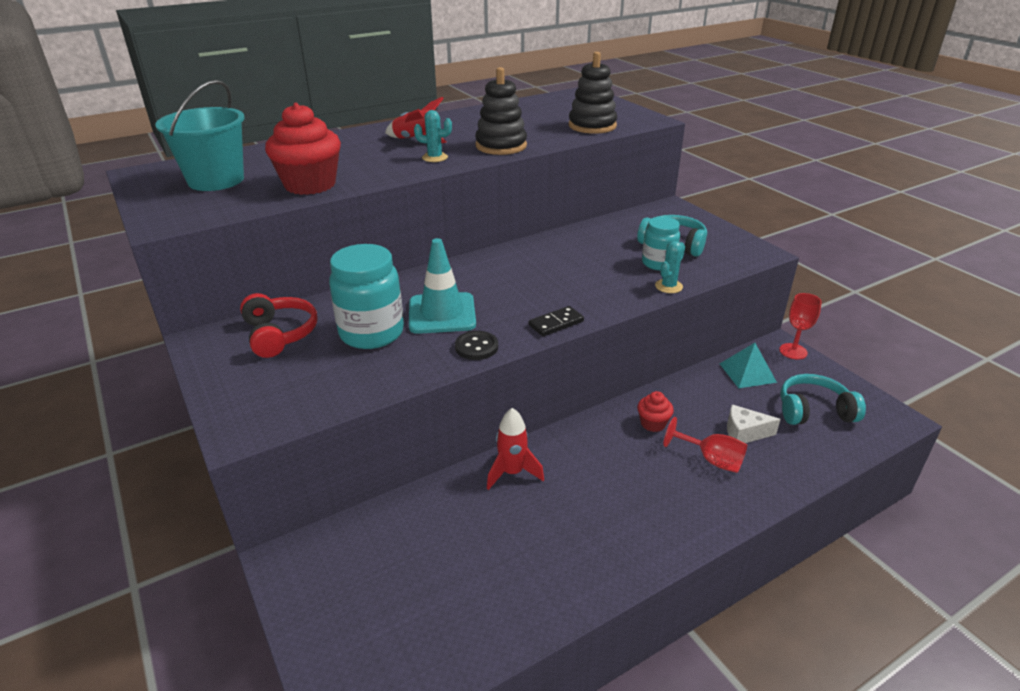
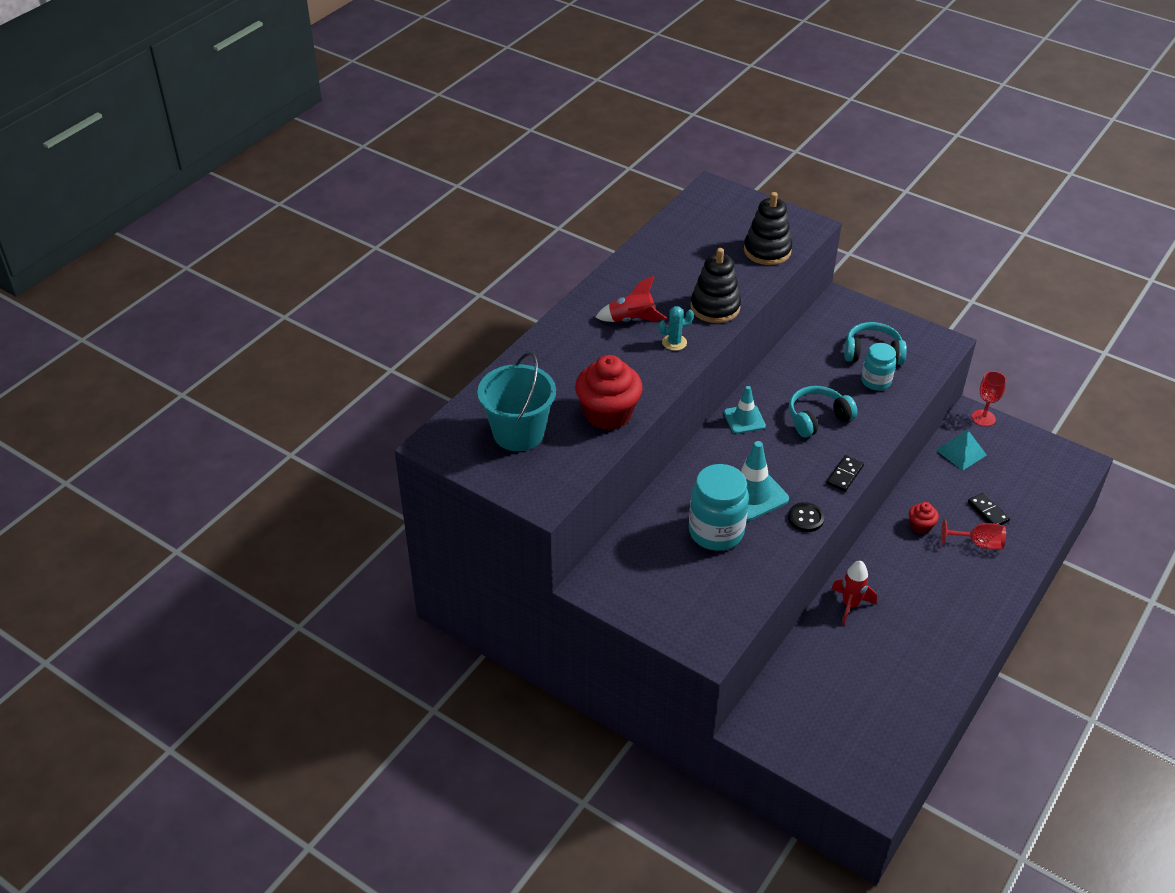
camera: 25 degrees left, 10 degrees up
red headphones [240,293,318,358] -> none
turquoise cactus [655,241,685,293] -> none
white cheese [727,405,781,443] -> black domino [968,493,1010,525]
turquoise headphones [780,374,866,425] -> turquoise headphones moved to [789,386,858,438]
none -> turquoise traffic cone [724,386,766,434]

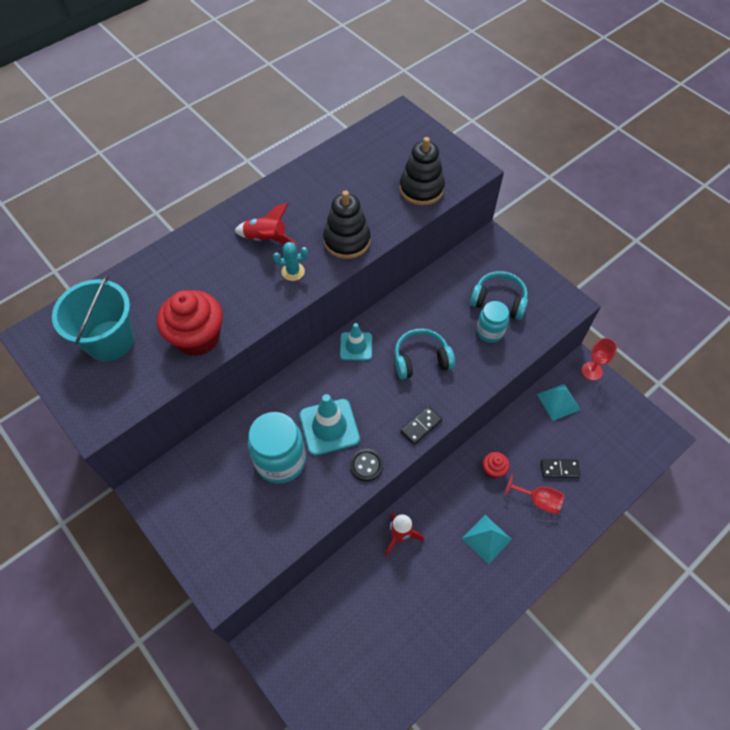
camera: 15 degrees right, 15 degrees up
black domino [968,493,1010,525] -> black domino turned 75 degrees counterclockwise [541,459,580,478]
none -> turquoise pyramid [462,515,512,564]

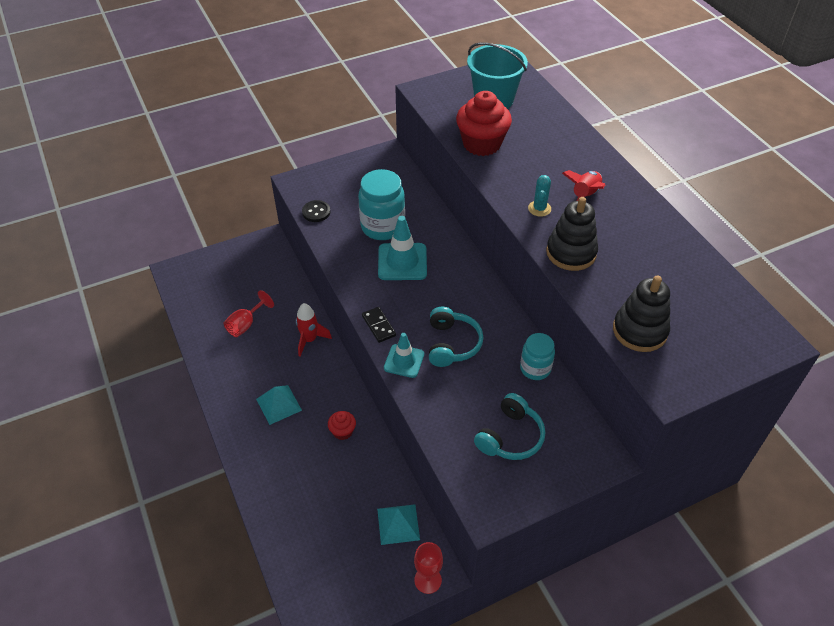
camera: 105 degrees right, 10 degrees down
turquoise traffic cone [340,323,372,360] -> turquoise traffic cone moved to [384,333,424,378]
black button [350,449,383,481] -> black button moved to [302,200,330,222]
turquoise jar [477,301,509,343] -> turquoise jar moved to [520,333,555,380]
red goblet [504,474,564,514] -> red goblet moved to [223,290,274,337]
black domino [541,459,580,478] -> none

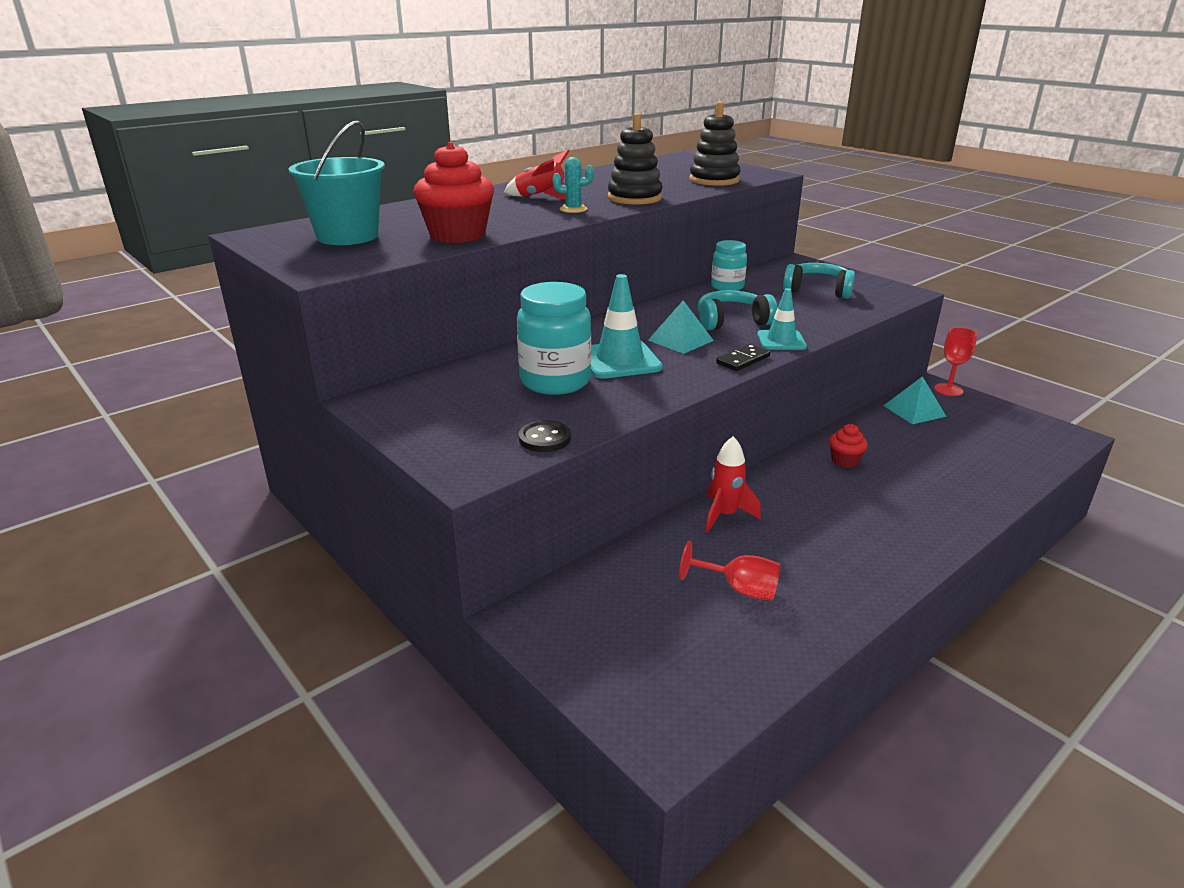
camera: 105 degrees left, 20 degrees down
turquoise pyramid [256,385,302,425] -> turquoise pyramid moved to [648,300,714,354]

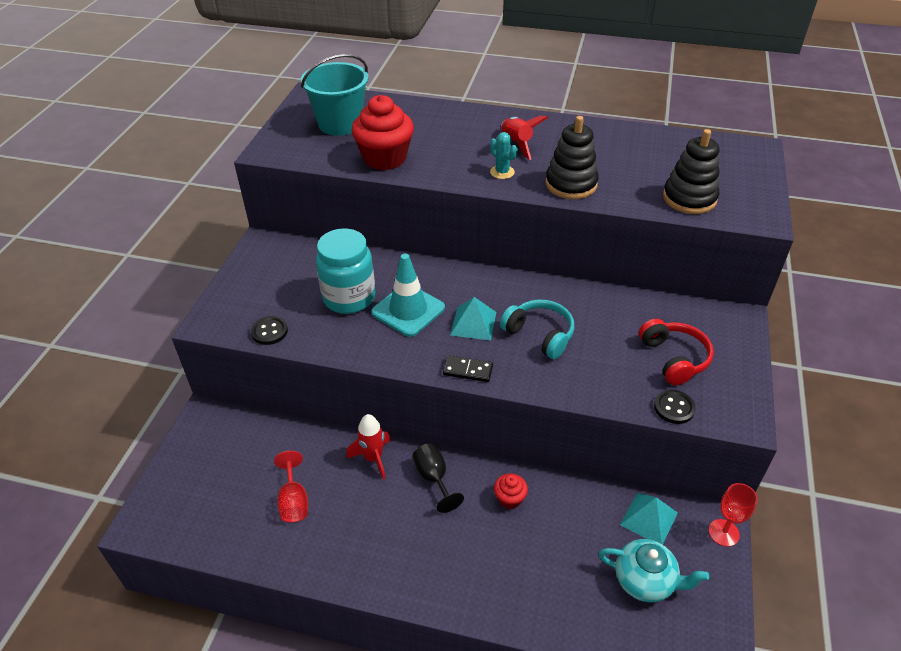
camera: 55 degrees right, 15 degrees up
turquoise jar [711,240,747,291] -> none
turquoise traffic cone [757,288,807,350] -> none
turquoise headphones [783,263,855,299] -> red headphones [639,319,714,385]
none -> black goblet [413,443,464,513]
none -> turquoise teapot [599,539,709,602]
none -> black button [654,390,696,424]

